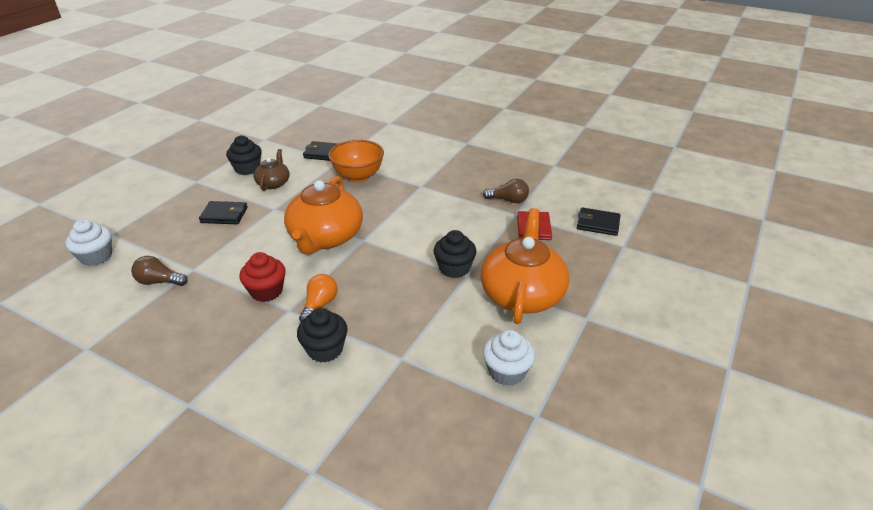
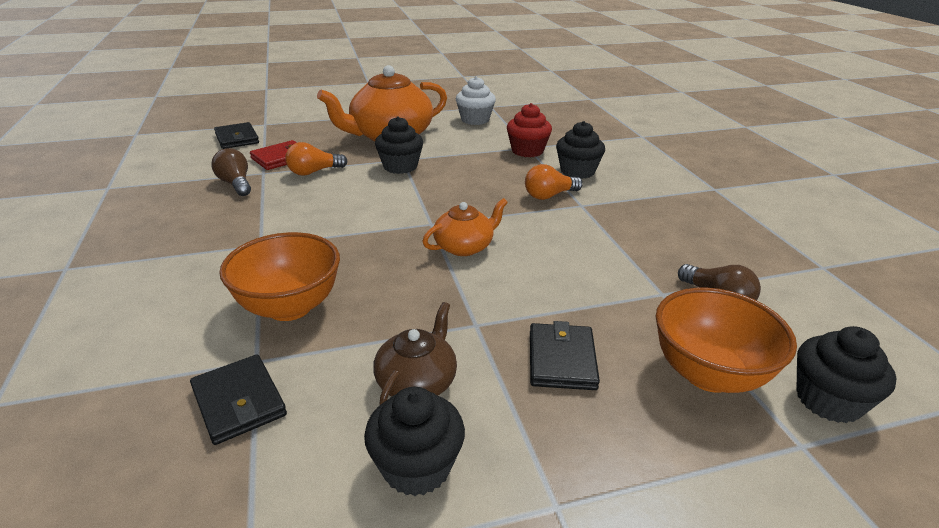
camera: 135 degrees left, 5 degrees down
white cupcake [65,219,112,266] -> black cupcake [797,326,897,423]
black wallet [199,201,248,224] -> black wallet turned 45 degrees clockwise [530,321,600,390]
red cupcake [239,252,286,302] -> red cupcake moved to [507,103,552,157]
brown teapot [253,149,289,191] -> brown teapot turned 150 degrees clockwise [373,302,457,405]
orange teapot [284,176,363,255] -> orange teapot [422,198,508,256], size x0.52
none -> orange light bulb [285,142,348,176]
none -> orange bowl [656,288,797,393]

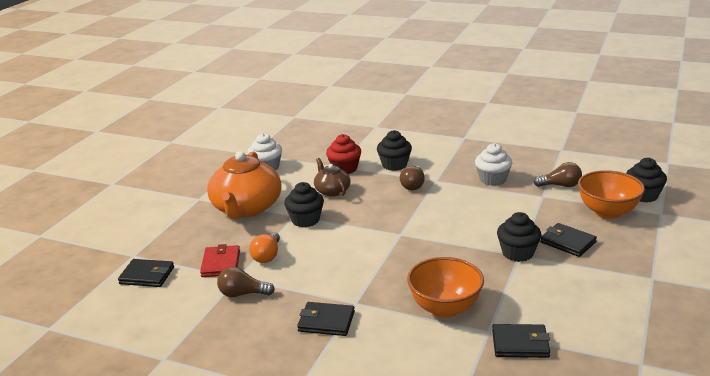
camera: 50 degrees left, 5 degrees down
black cupcake [364,387,465,496] -> black cupcake moved to [497,212,541,262]
brown teapot [373,302,457,405] -> brown teapot moved to [314,158,350,197]
orange teapot [422,198,508,256] -> none
orange light bulb [525,164,583,200] -> brown light bulb [400,166,425,190]
none -> black wallet [297,302,355,336]
none -> white cupcake [475,143,512,186]

